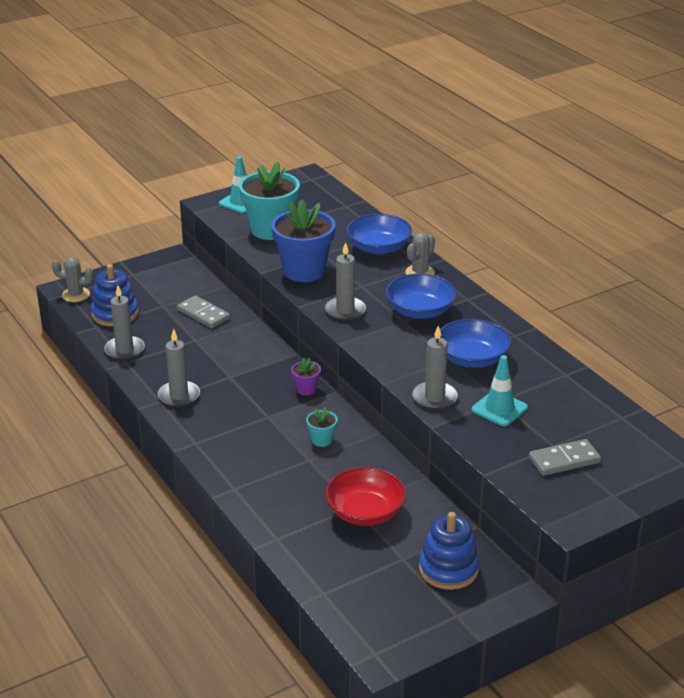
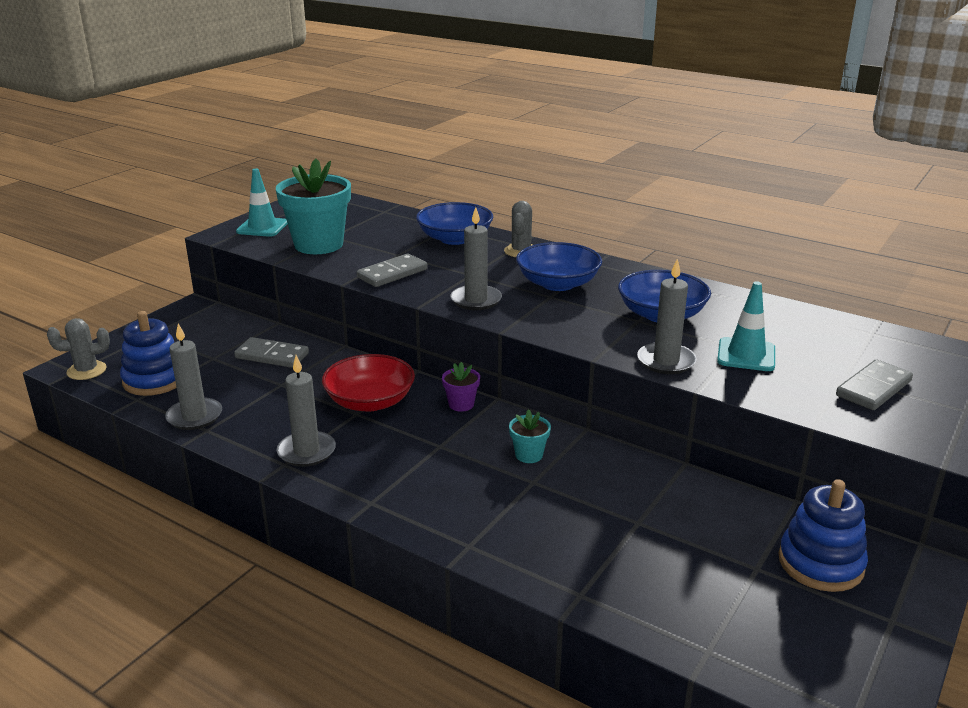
camera: 25 degrees left, 5 degrees down
blue flower pot [271,199,336,282] -> grey domino [357,254,428,287]
red bowl [325,467,406,526] -> red bowl moved to [322,354,415,412]

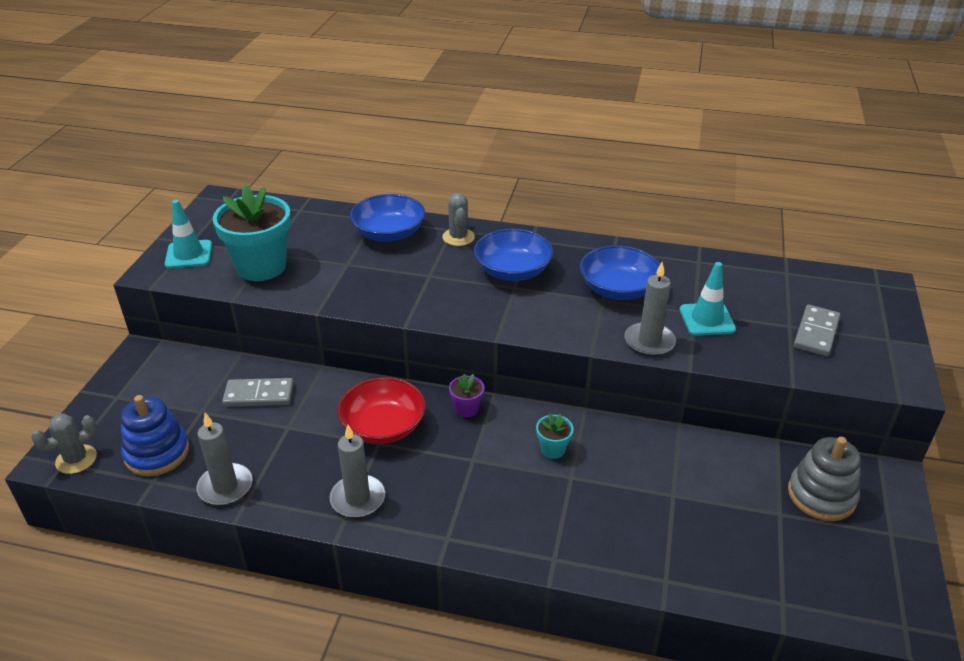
camera: 20 degrees left, 10 degrees up
grey domino [357,254,428,287] -> none
grey candle [450,207,502,310] -> none
blue stacking toy [778,479,868,592] -> grey stacking toy [788,437,861,521]

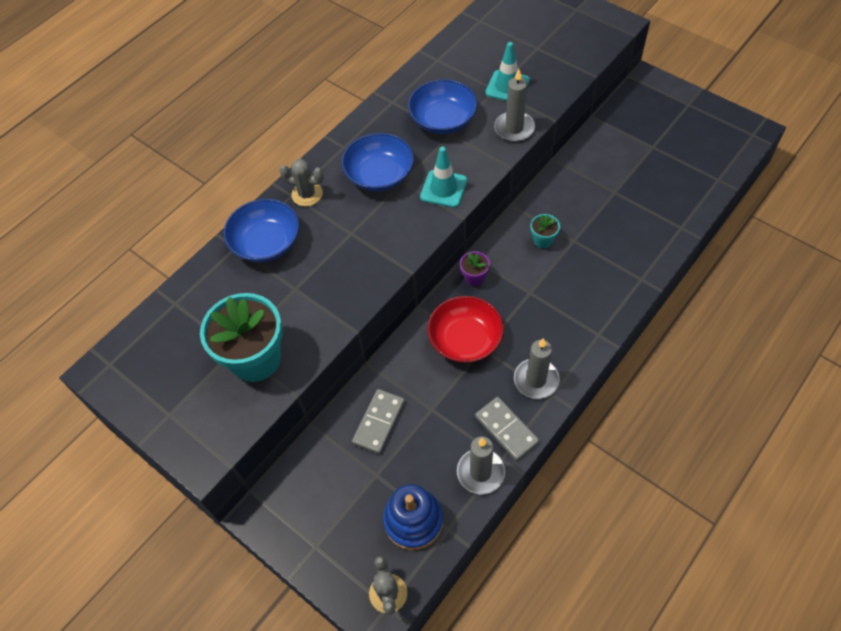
camera: 60 degrees left, 20 degrees up
turquoise traffic cone [164,200,212,269] -> turquoise traffic cone moved to [420,147,467,208]
grey stacking toy [788,437,861,521] -> none
grey domino [794,305,840,357] -> grey domino moved to [475,397,540,461]

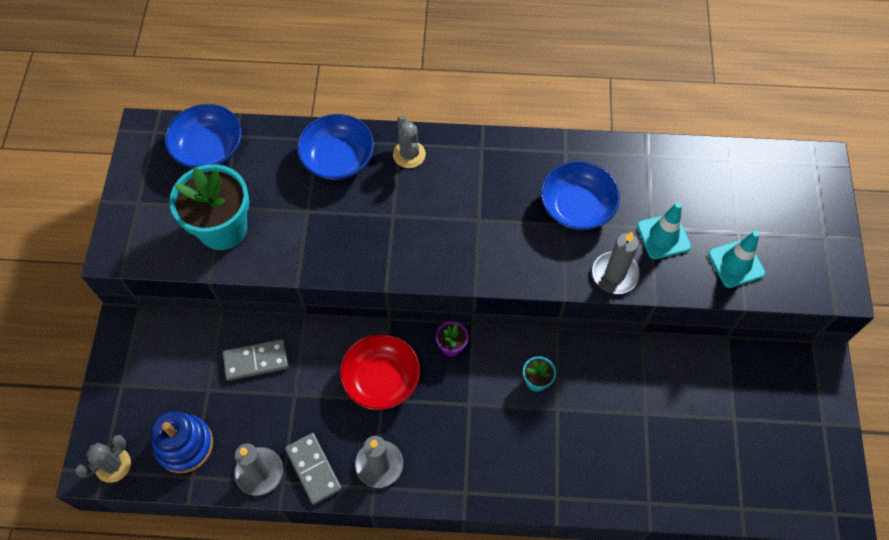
camera: 50 degrees right, 5 degrees up
blue bowl [342,133,414,191] -> blue bowl moved to [165,104,242,169]
turquoise traffic cone [420,147,467,208] -> turquoise traffic cone moved to [708,231,765,288]
grey domino [475,397,540,461] -> grey domino turned 45 degrees counterclockwise [285,433,342,505]

